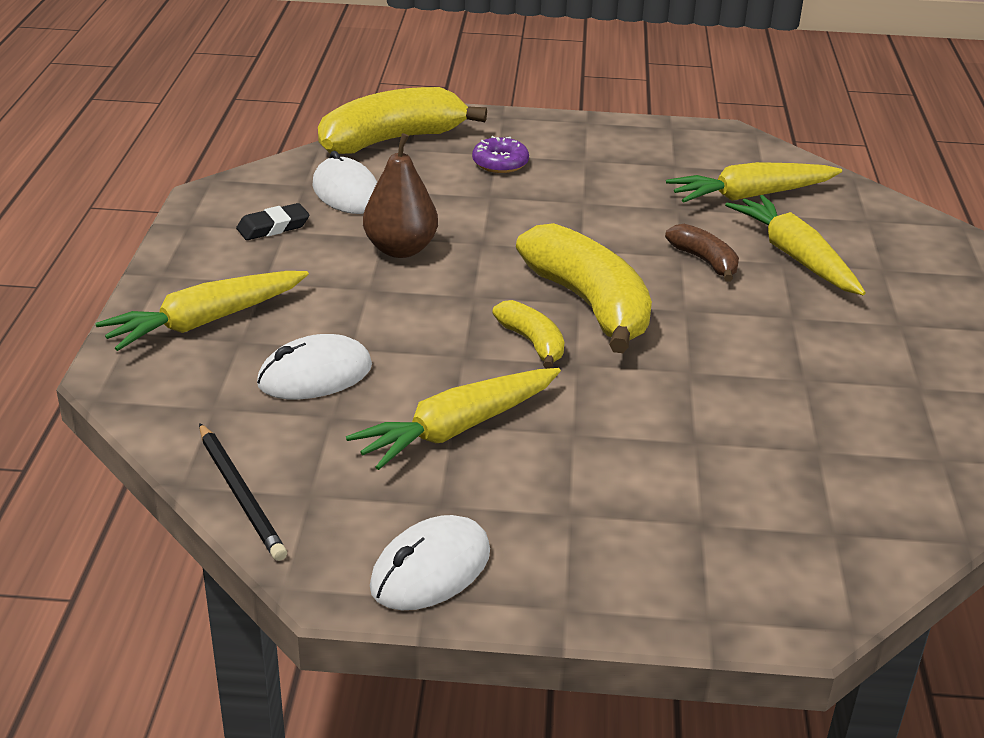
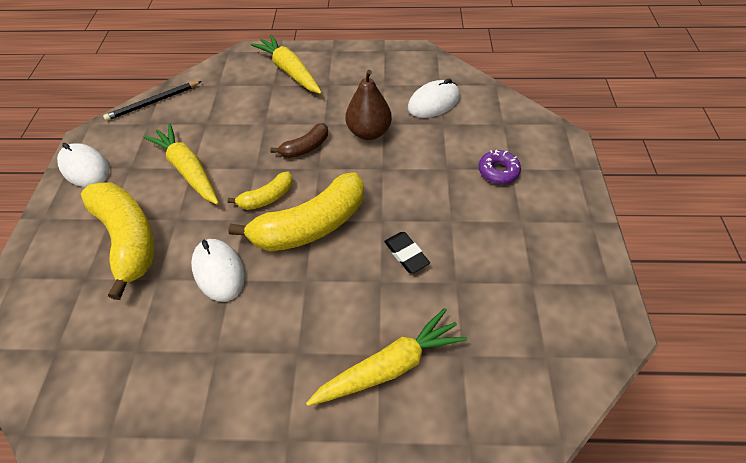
camera: 90 degrees right, 20 degrees up
black eraser [236,203,310,240] -> black eraser moved to [384,232,430,273]
white mouse [257,334,372,399] -> white mouse moved to [191,239,245,302]
yellow banana [318,87,487,154] -> yellow banana moved to [81,182,154,300]
brown banana [665,224,739,282] -> brown banana moved to [270,123,328,158]
yellow carrot [666,162,842,203] -> none

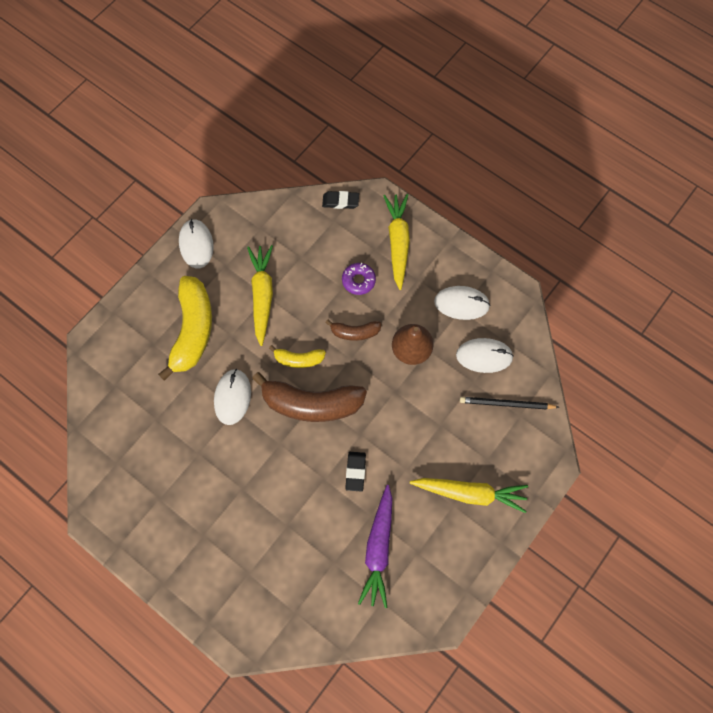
camera: 35 degrees right, 15 degrees up
black pencil [103,81,202,121] -> black pencil moved to [460,397,559,410]
yellow banana [228,172,364,251] -> brown banana [252,372,367,422]
yellow carrot [306,308,467,406] -> yellow carrot moved to [410,478,528,513]
purple donut [479,150,521,184] -> purple donut moved to [342,263,376,295]
none -> black eraser [322,191,359,209]
none -> purple carrot [358,485,392,608]
none -> white mouse [434,286,490,320]

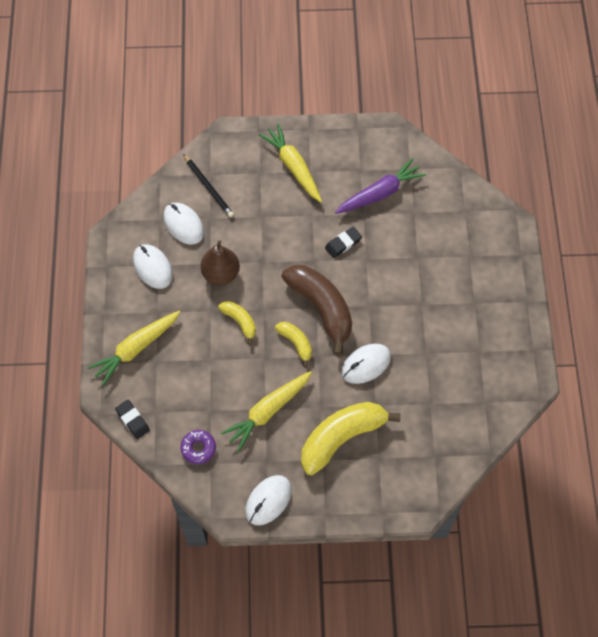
camera: 130 degrees left, 5 degrees down
brown banana [325,319,382,341] -> yellow banana [218,301,256,345]
purple donut [342,263,376,295] -> purple donut moved to [180,430,216,464]

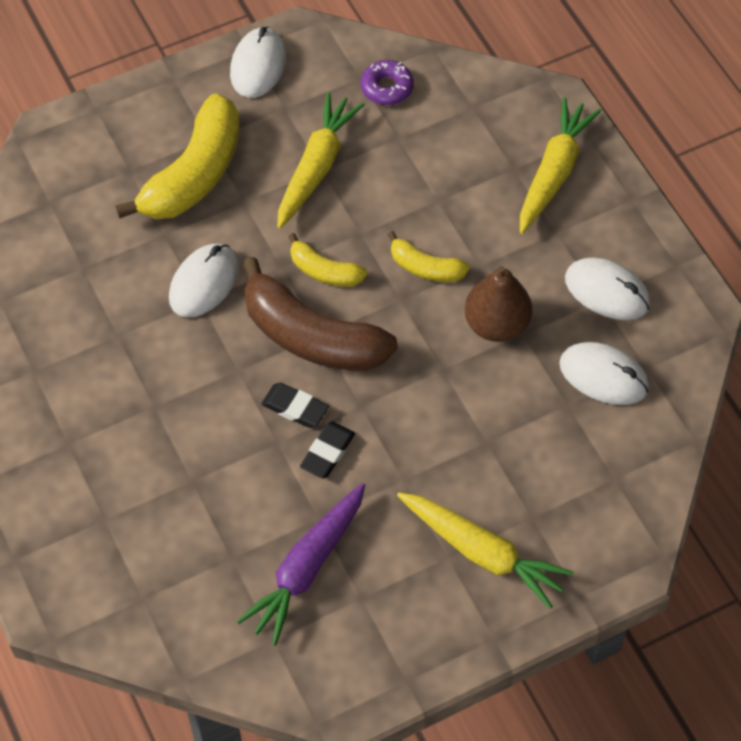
camera: 155 degrees right, 5 degrees down
black eraser [115,400,150,439] -> black eraser moved to [261,383,329,428]
black pencil [183,154,234,218] -> none

